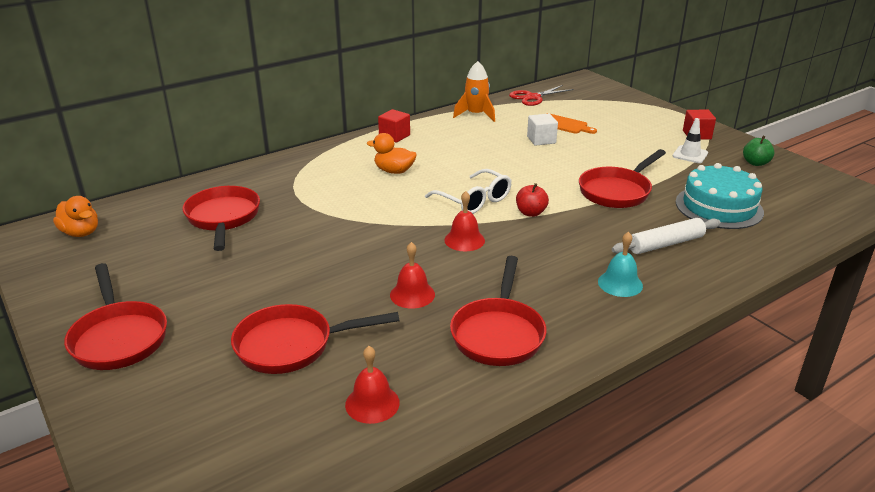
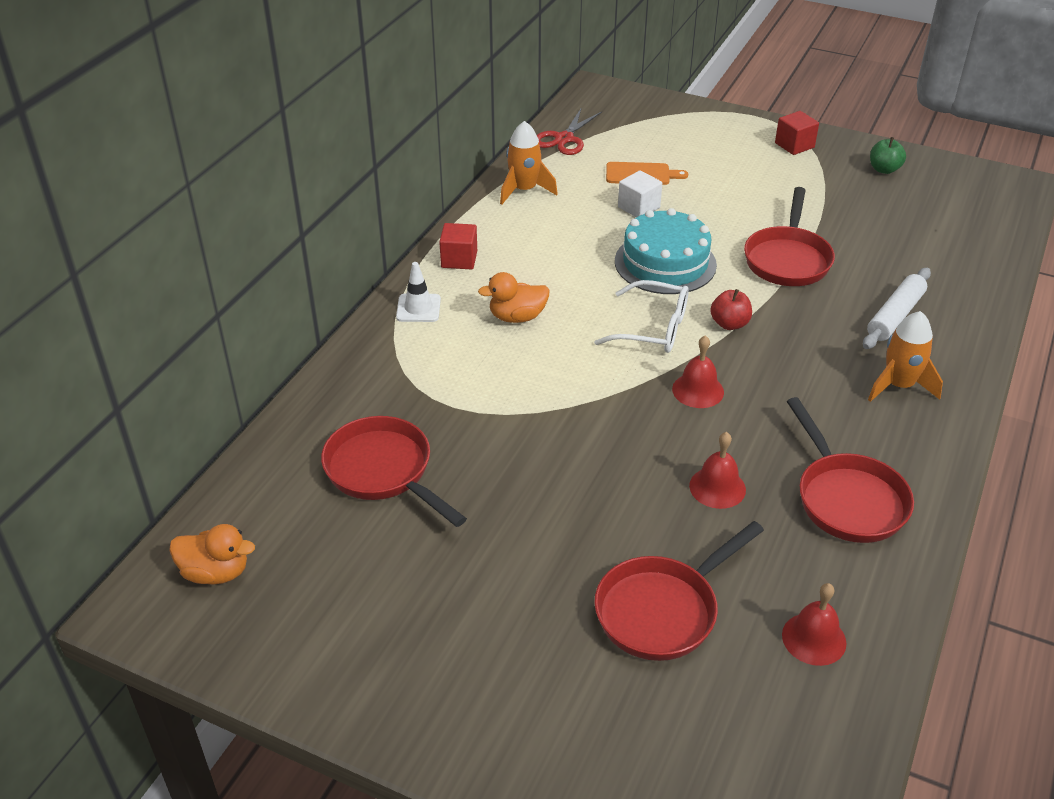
camera: 30 degrees left, 10 degrees up
red pan [64,263,167,370] -> none
turquoise bell [598,232,643,297] -> orange rocket [868,311,943,402]
white traffic cone [672,118,708,163] -> white traffic cone moved to [396,262,441,322]
turquoise cake [676,163,764,229] -> turquoise cake moved to [615,208,717,294]

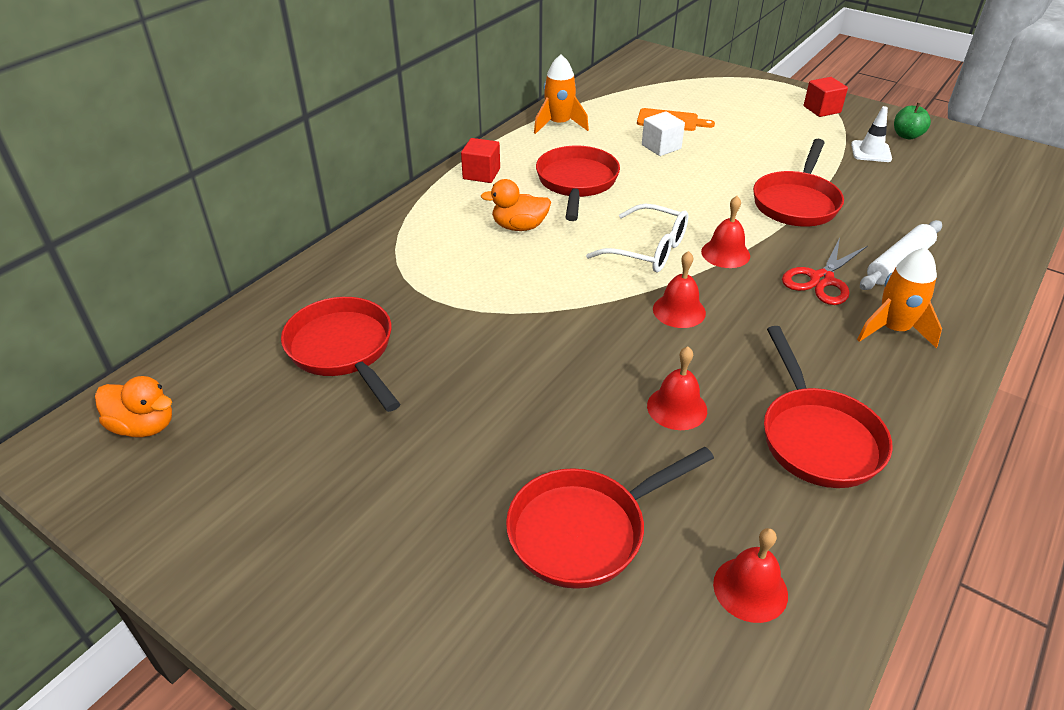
camera: 10 degrees right, 0 degrees up
white traffic cone [396,262,441,322] -> white traffic cone moved to [851,106,892,162]
red scissors [537,107,602,155] -> red scissors moved to [782,238,867,305]
turquoise cake [615,208,717,294] -> none
red apple [710,289,752,330] -> red bell [701,196,750,268]
none -> red pan [536,146,620,221]

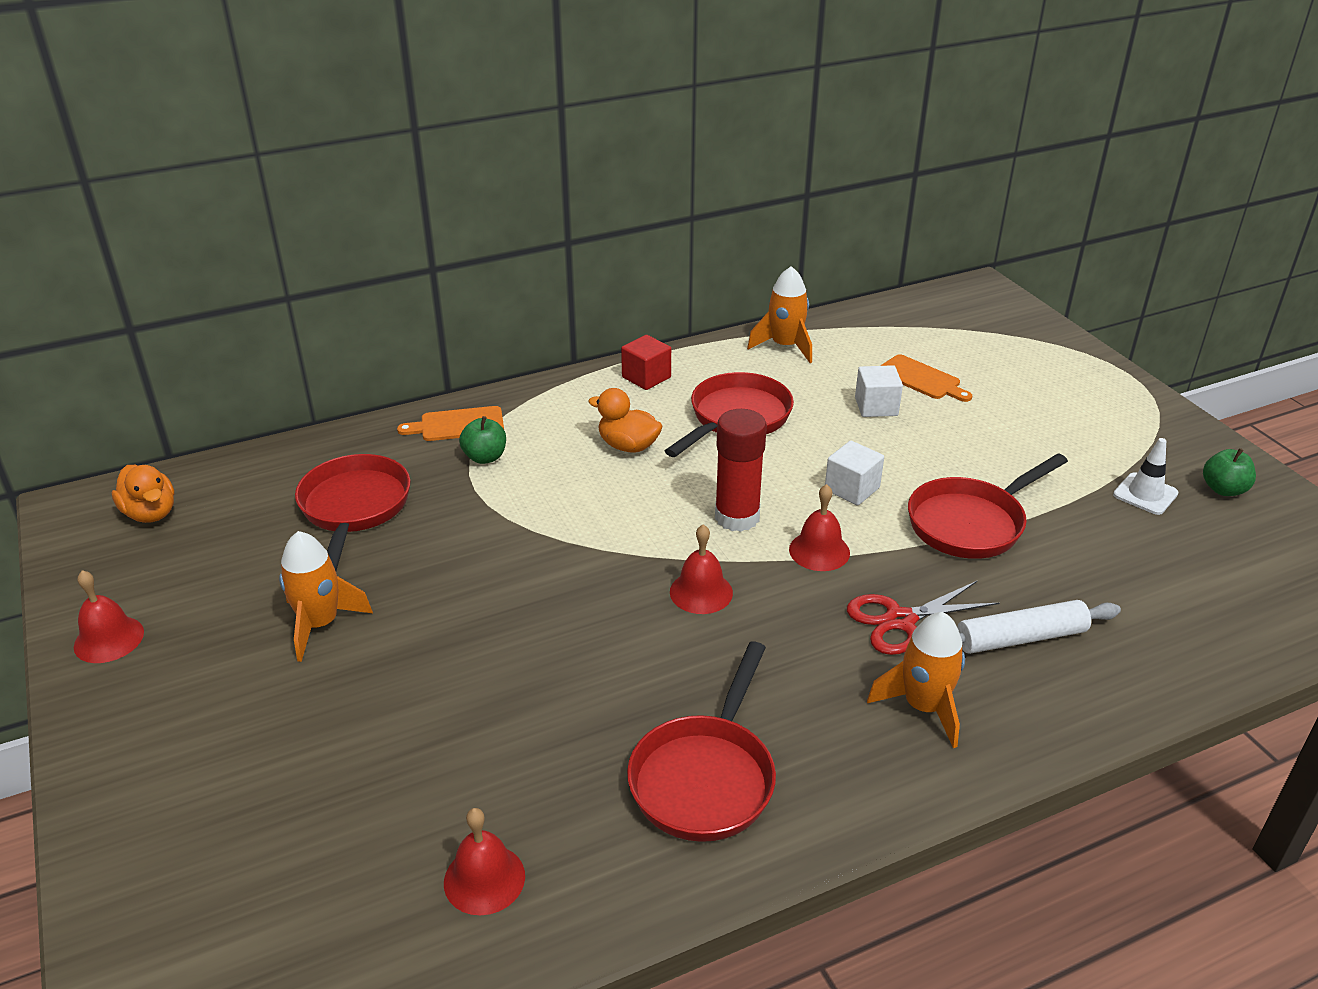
camera: 30 degrees right, 5 degrees down
red pan [506,447,714,589] -> none
white glasses [586,204,689,273] -> red glue stick [715,409,767,532]
red bell [647,347,707,430] -> red bell moved to [74,570,144,663]
red cube [804,77,848,117] -> none
none -> orange rocket [279,531,373,662]
none -> orange cutting board [397,406,504,441]
none -> green apple [459,416,506,464]
none -> white cube [825,441,884,505]

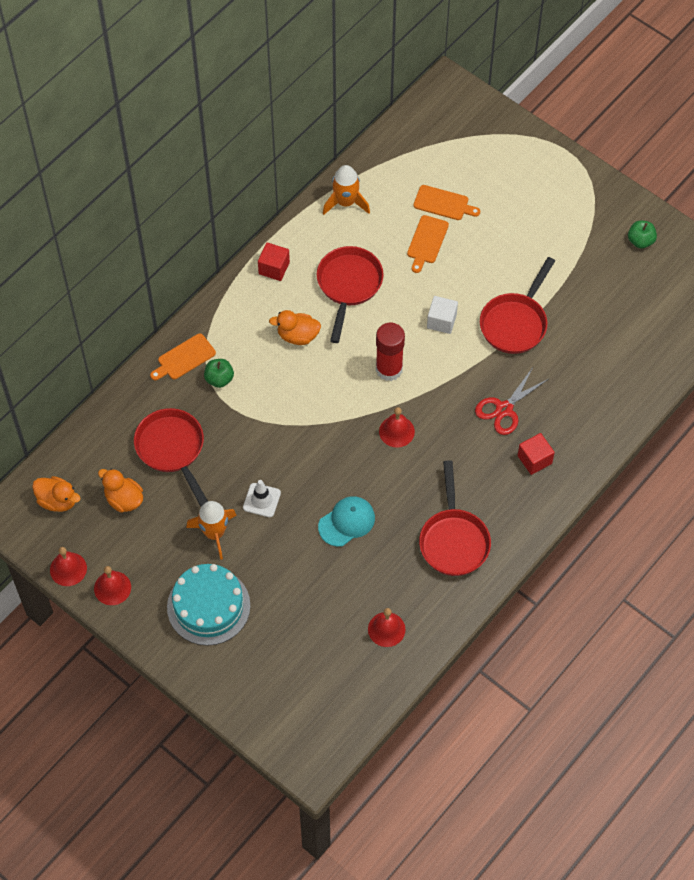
camera: 25 degrees left, 25 degrees up
red bell [789,484,850,571] -> red bell moved to [50,547,87,586]
white cube [855,365,903,417] -> orange cutting board [407,215,449,273]
orange rocket [867,612,965,748] -> red cube [518,433,555,475]
white rolling pin [957,600,1121,654] -> none
white traffic cone [1113,438,1179,515] -> white traffic cone moved to [243,480,281,517]
none -> orange duck [98,469,143,512]
none -> turquoise cake [167,564,250,646]
none -> turquoise cap [318,496,375,547]

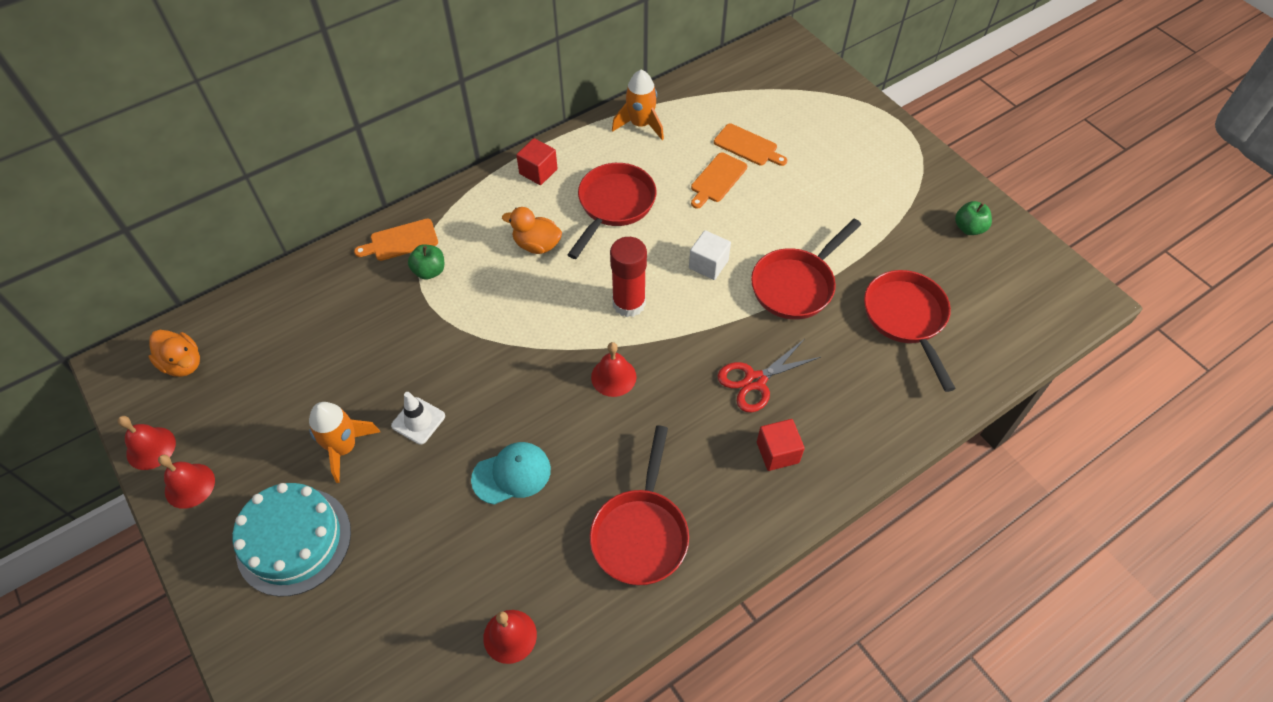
camera: 15 degrees right, 5 degrees down
orange duck [98,469,143,512] -> none
red pan [134,408,208,507] -> red pan moved to [864,270,956,392]

